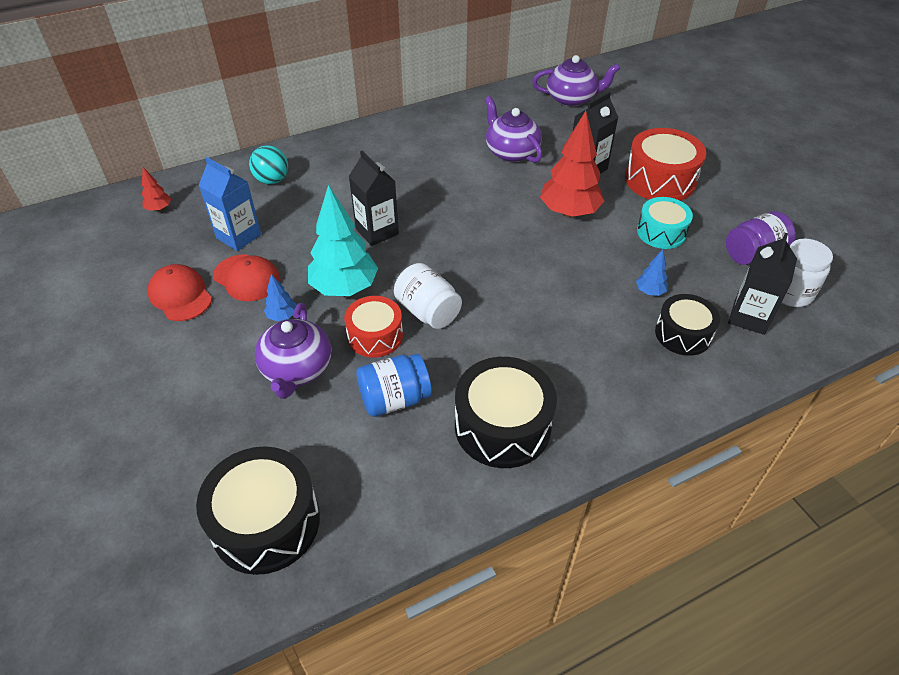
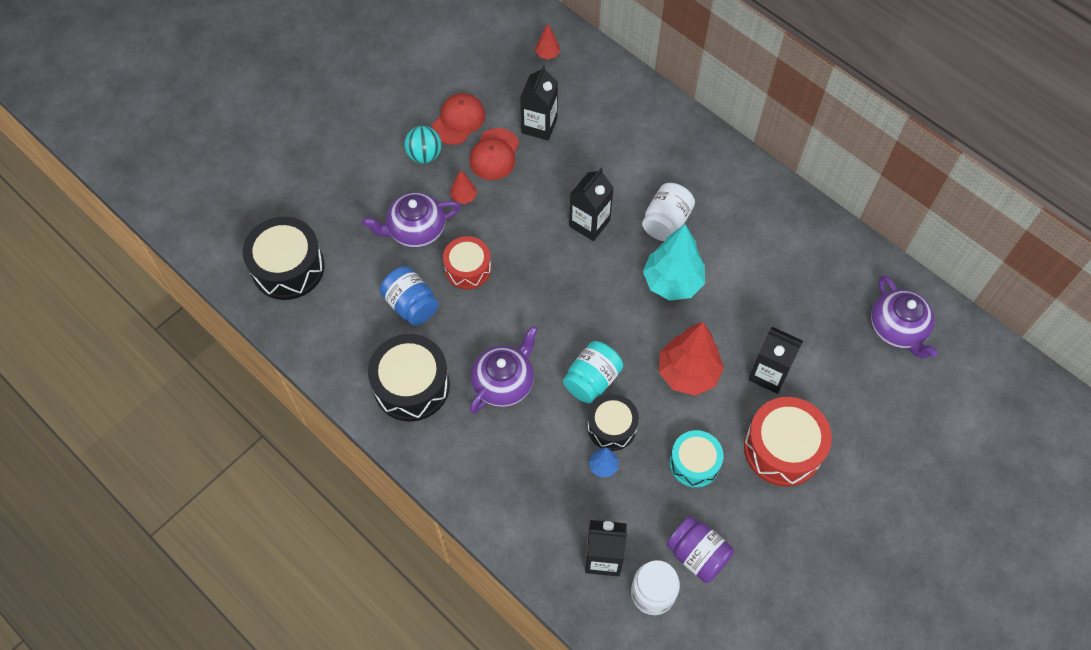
camera: 70 degrees right, 15 degrees up
blue carton [198,157,261,251] -> black carton [520,65,558,140]
turquoise ball [249,145,288,184] -> turquoise ball moved to [404,126,442,163]
blue tree [264,274,296,321] -> red tree [450,170,477,204]
turquoise tree [308,185,378,296] -> turquoise tree moved to [643,224,705,301]
white jar [394,263,462,329] -> white jar moved to [642,183,695,241]
purple teapot [485,96,542,163] -> purple teapot moved to [470,326,538,414]
black drum [655,294,720,356] -> black drum moved to [587,394,639,451]
none -> turquoise jar [563,341,623,404]

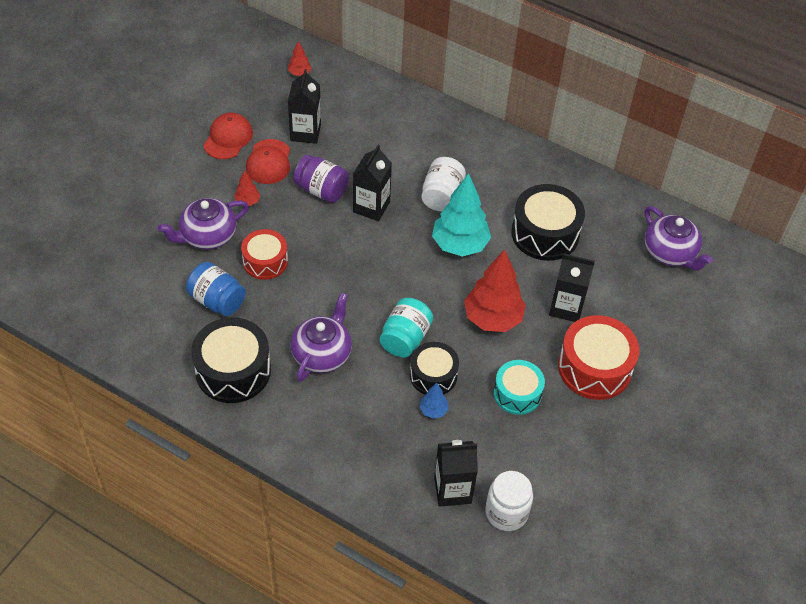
camera: 15 degrees left, 10 degrees down
black drum [243,216,325,300] -> black drum moved to [511,184,585,261]
turquoise ball [404,126,442,163] -> none
purple jar [666,516,734,583] -> purple jar moved to [293,155,349,203]

